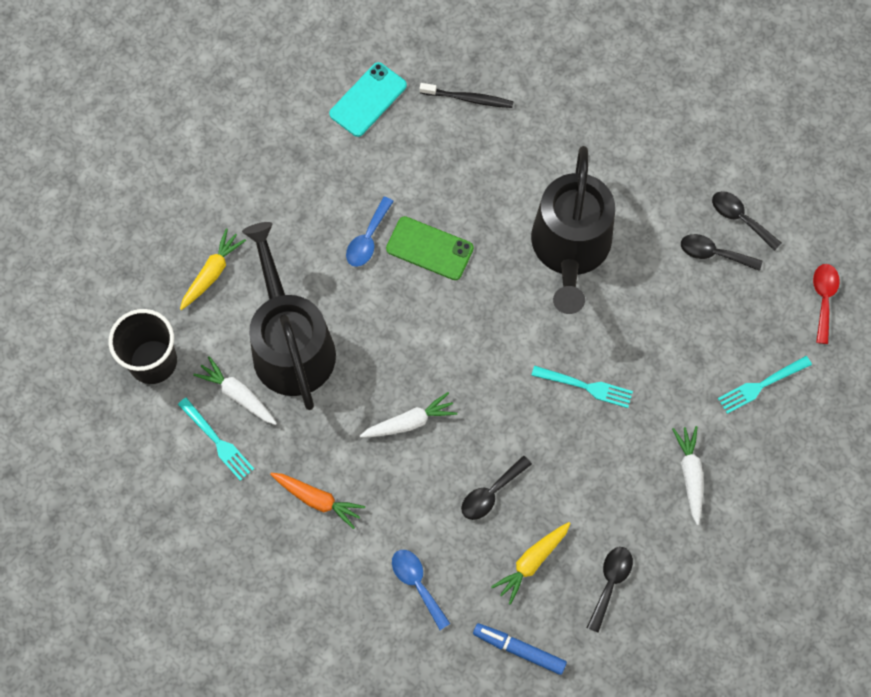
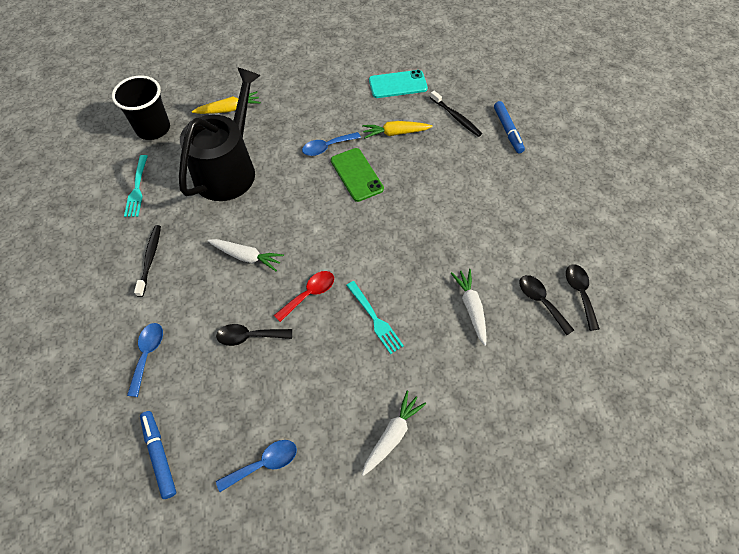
camera: 40 degrees right, 10 degrees down
white carrot [193,356,277,425] -> white carrot moved to [451,269,486,346]
orange carrot [270,473,365,529] -> black toothbrush [134,225,161,297]
yellow carrot [491,522,571,605] -> yellow carrot moved to [362,121,433,138]
black watering can [531,146,615,314] -> none
black spoon [587,547,633,633] -> blue spoon [216,440,297,492]
turquoise fork [718,356,812,414] -> none
red spoon [813,264,840,344] -> red spoon moved to [274,271,334,322]
none -> blue marker [494,101,525,153]

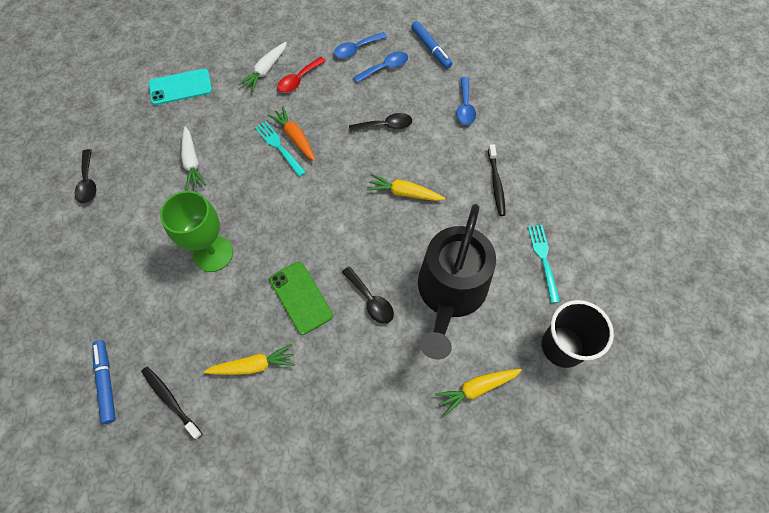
camera: 175 degrees right, 5 degrees up
white carrot [207,239,284,271] -> yellow carrot [367,174,445,201]
red spoon [274,271,334,322] -> red spoon moved to [277,57,326,93]
blue spoon [302,132,361,156] -> blue spoon moved to [353,51,408,83]
turquoise phone [369,70,428,98] -> turquoise phone moved to [149,69,212,105]
black spoon [519,275,574,335] -> black spoon moved to [342,266,394,324]
none -> green goblet [160,191,233,272]
none -> orange carrot [268,106,315,161]

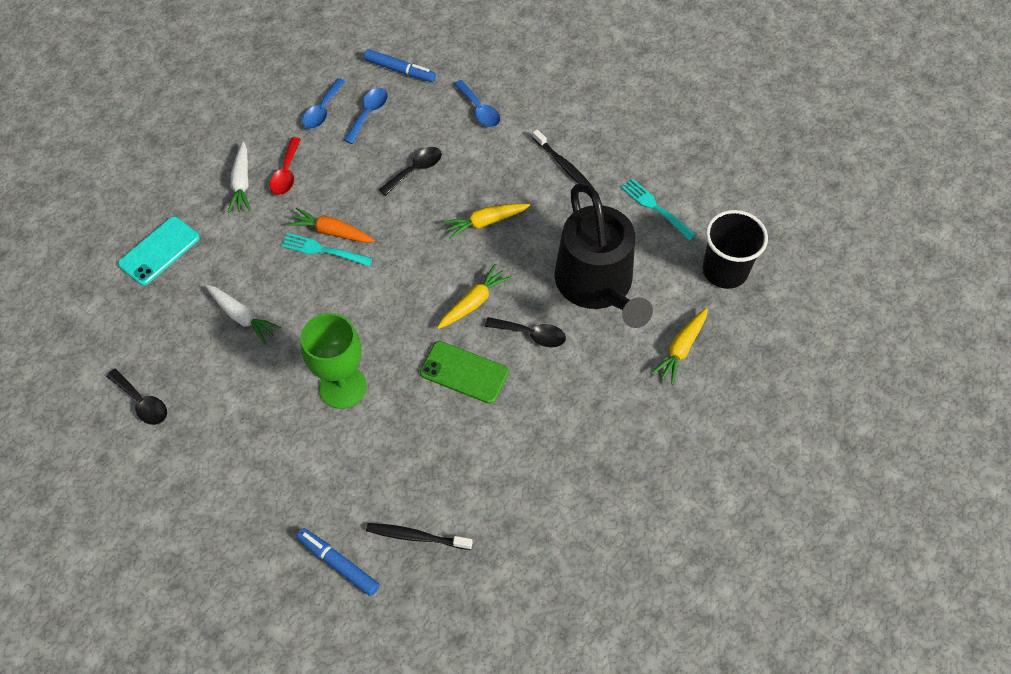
camera: 35 degrees left, 5 degrees down
yellow carrot [204,344,295,375] -> yellow carrot moved to [437,264,512,329]

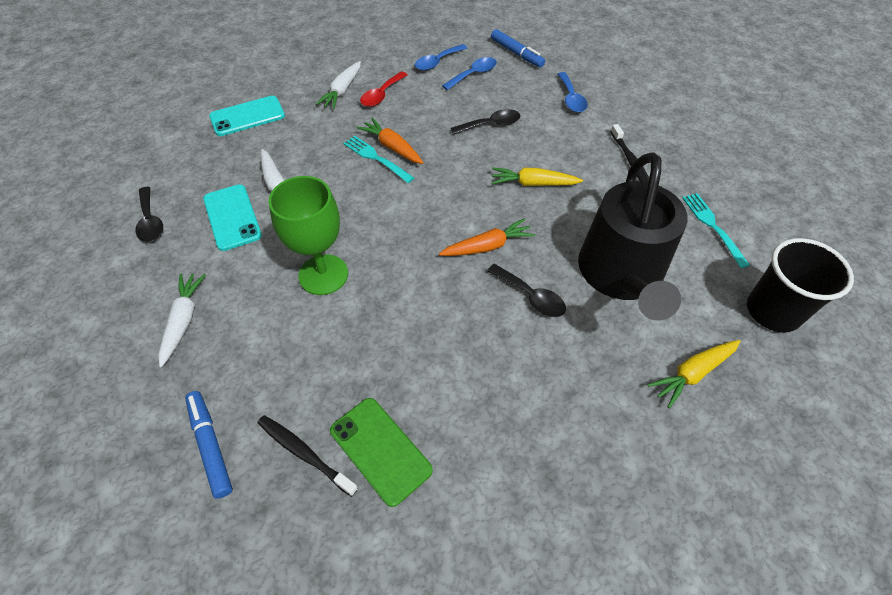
camera: 25 degrees right, 5 degrees down
green phone [420,341,509,404] -> green phone moved to [330,398,433,507]
yellow carrot [437,264,512,329] -> orange carrot [439,218,535,256]
none -> white carrot [158,274,206,367]
none -> turquoise phone [203,184,262,251]

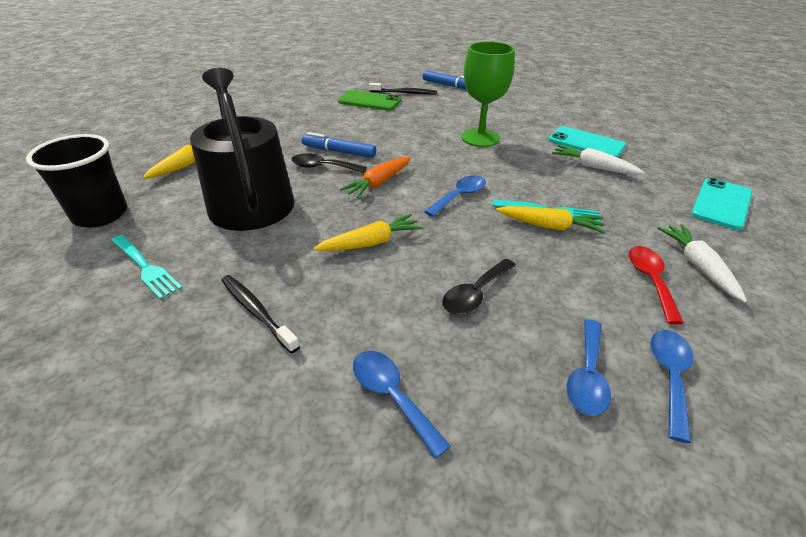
camera: 150 degrees right, 15 degrees down
black spoon [136,187,163,242] -> none
white carrot [158,274,206,367] -> none
orange carrot [357,118,423,164] -> yellow carrot [496,206,606,233]
blue marker [491,29,545,68] -> blue marker moved to [301,132,376,158]
none -> blue spoon [424,175,486,217]

